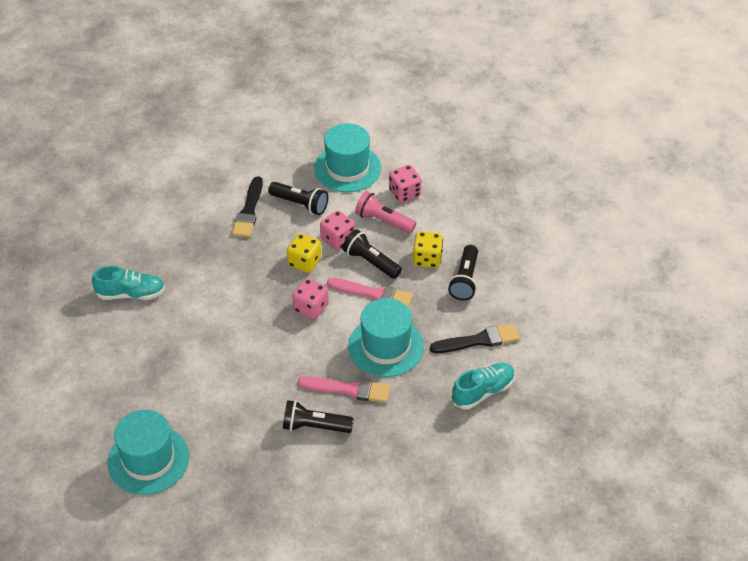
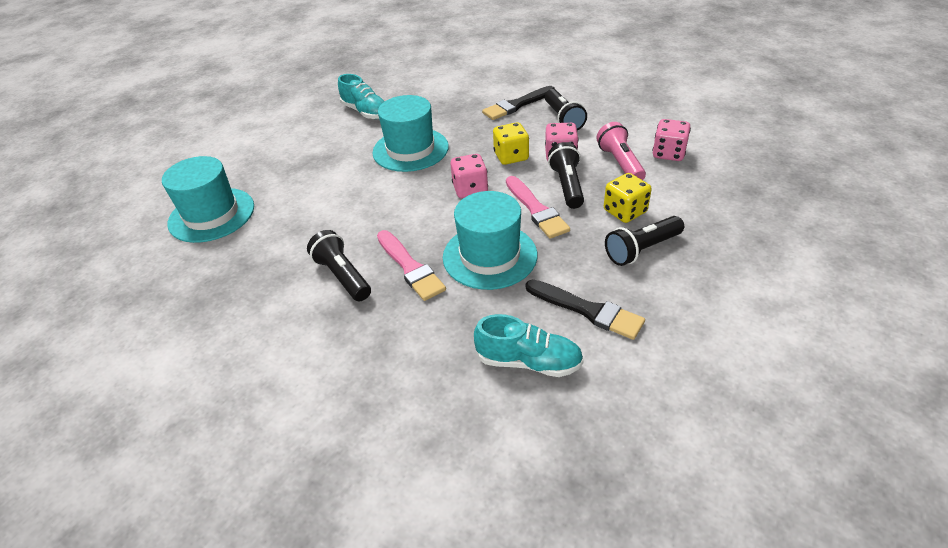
camera: 50 degrees right, 5 degrees down
turquoise hat [314,123,381,192] -> turquoise hat moved to [372,95,449,172]

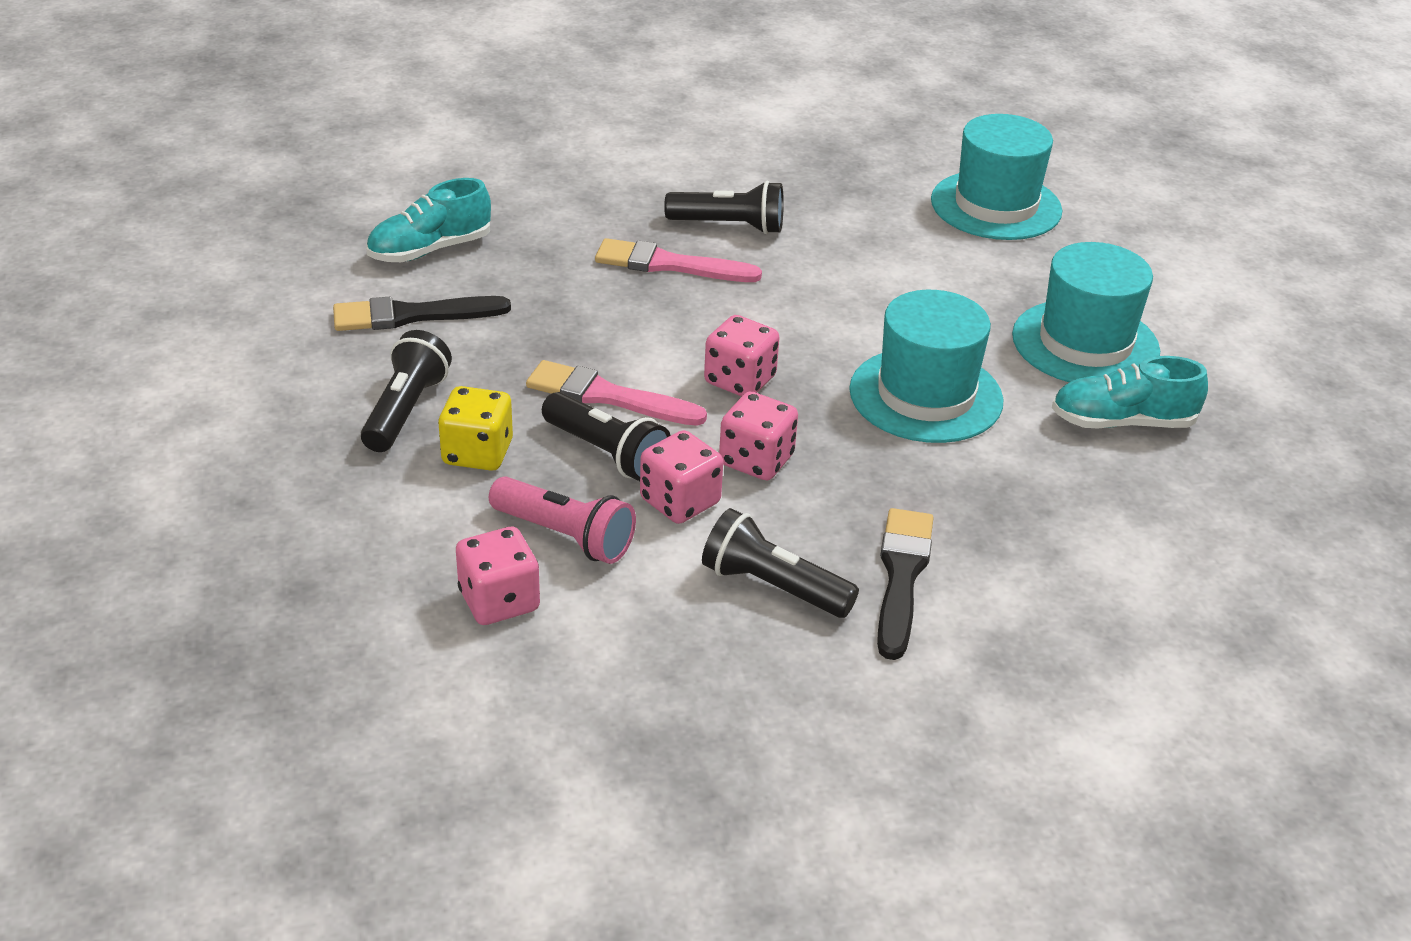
camera: 130 degrees right, 5 degrees down
turquoise hat [443,191,537,290] -> turquoise hat moved to [1012,242,1160,382]
yellow dice [493,122,529,165] -> pink dice [719,391,798,480]

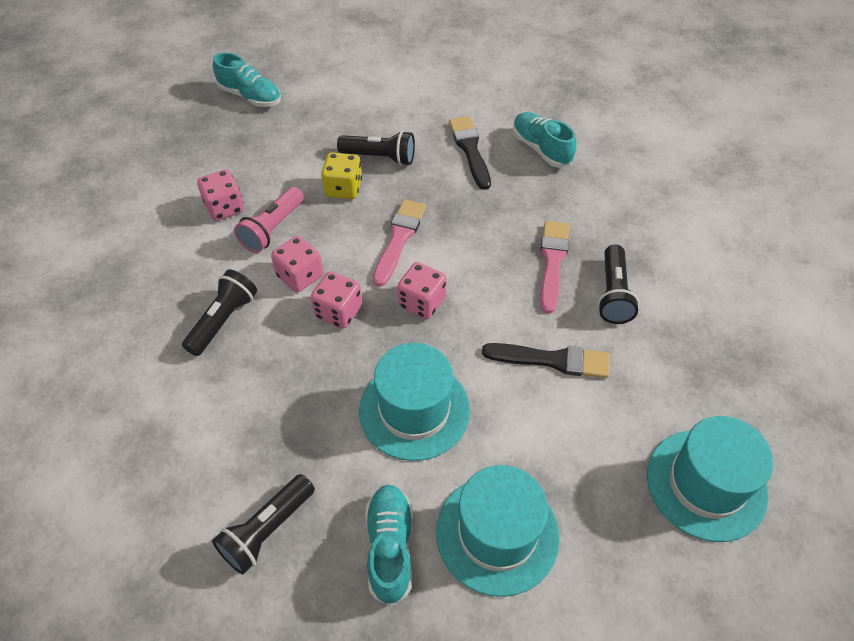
camera: 90 degrees right, 15 degrees up
black flashlight [542,392,671,481] -> black flashlight moved to [212,474,315,574]
black brush [877,508,934,660] -> black brush moved to [482,343,609,378]
none -> turquoise shoe [213,52,281,107]

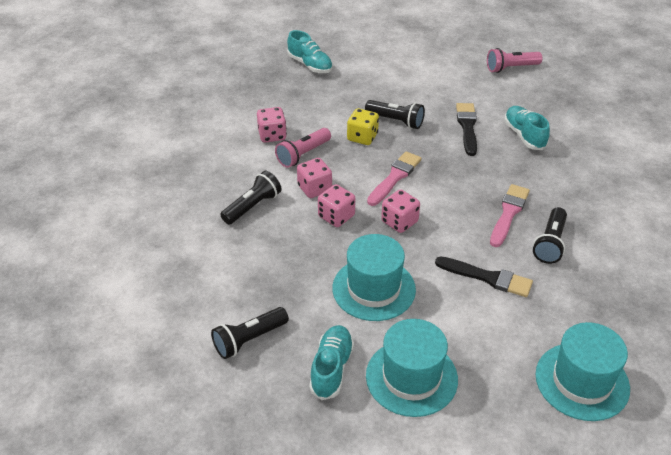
camera: 15 degrees right, 10 degrees down
none -> pink flashlight [487,48,543,73]

